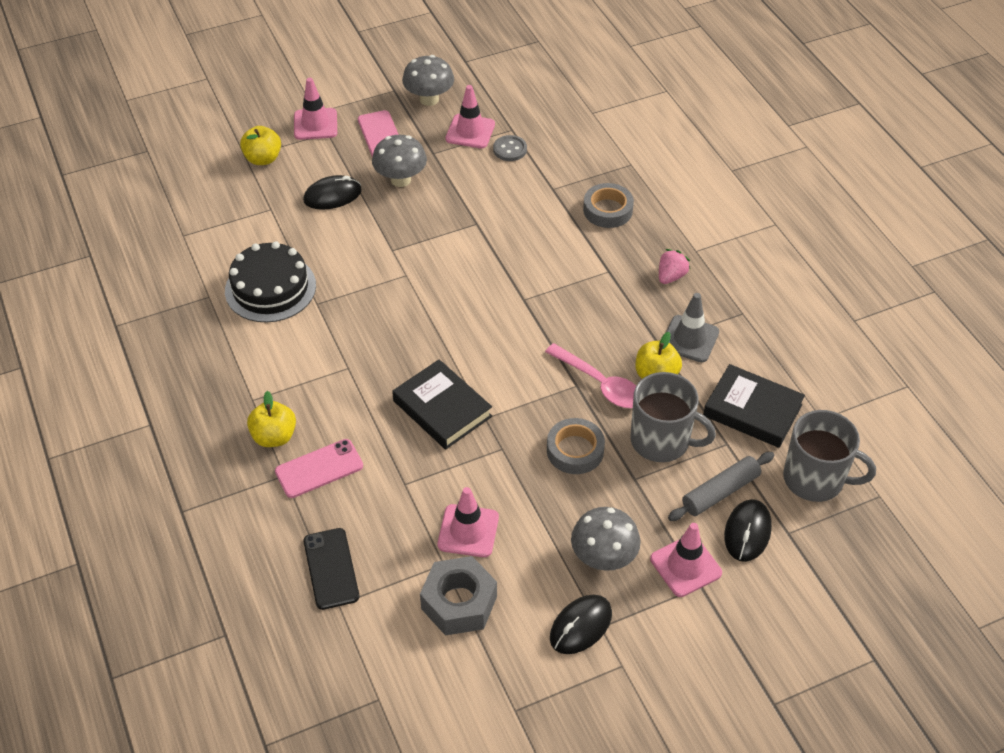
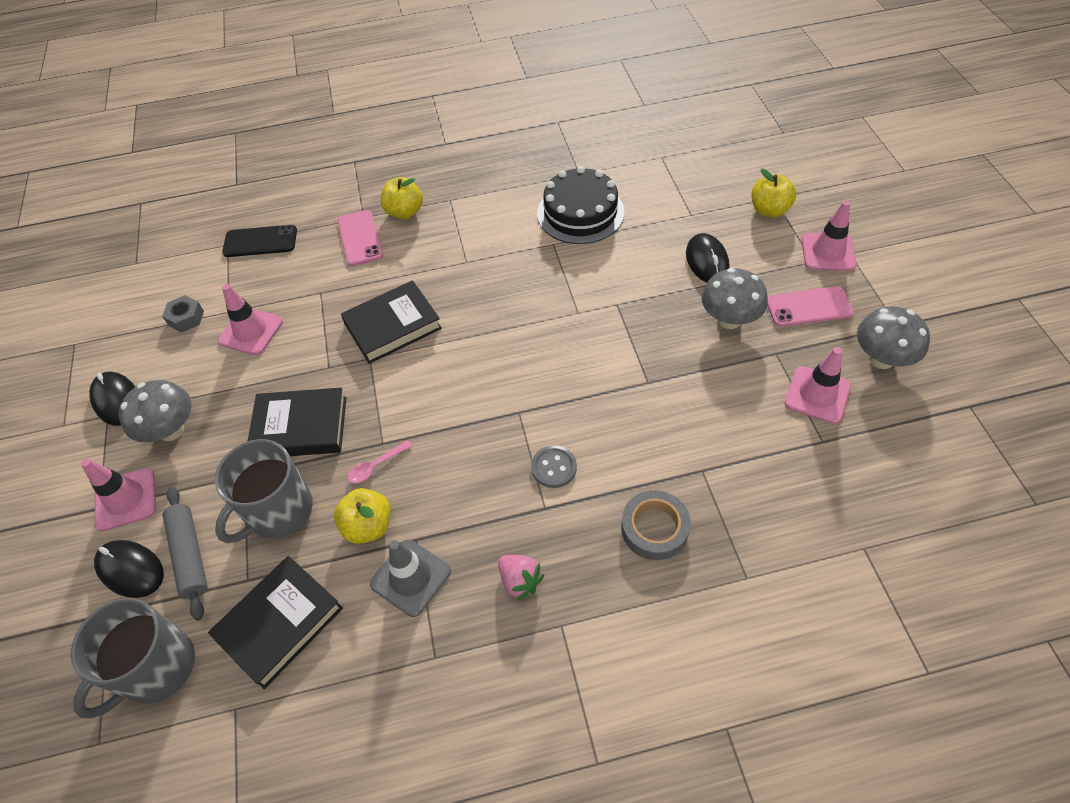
camera: 105 degrees right, 5 degrees up
grey nut [420,556,497,636] -> grey nut [162,295,204,332], size x0.55
grey button [493,135,527,161] -> grey button moved to [531,445,577,488]
pink spoon [545,343,636,408] -> pink spoon [347,440,412,483], size x0.54
grey tape [547,418,605,474] -> black book [248,387,346,456]

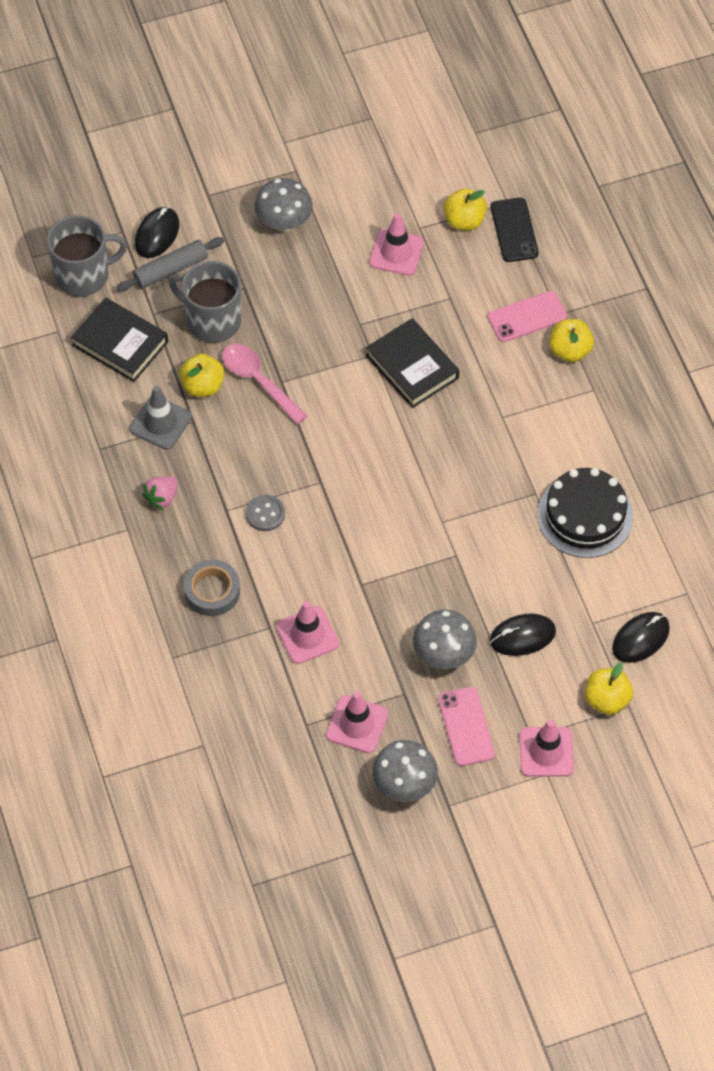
camera: 80 degrees right, 5 degrees up
grey mug [71,598,195,718] -> grey mug turned 135 degrees clockwise [47,215,127,297]
pink traffic cone [81,459,156,531] -> pink traffic cone moved to [276,601,339,664]
black mouse [89,372,135,426] -> black mouse moved to [612,612,670,663]
grey nut [162,295,204,332] -> none
black book [248,387,346,456] -> none
pink spoon [347,440,412,483] -> pink spoon [222,344,307,424], size x1.84
none -> yellow apple [444,188,487,231]

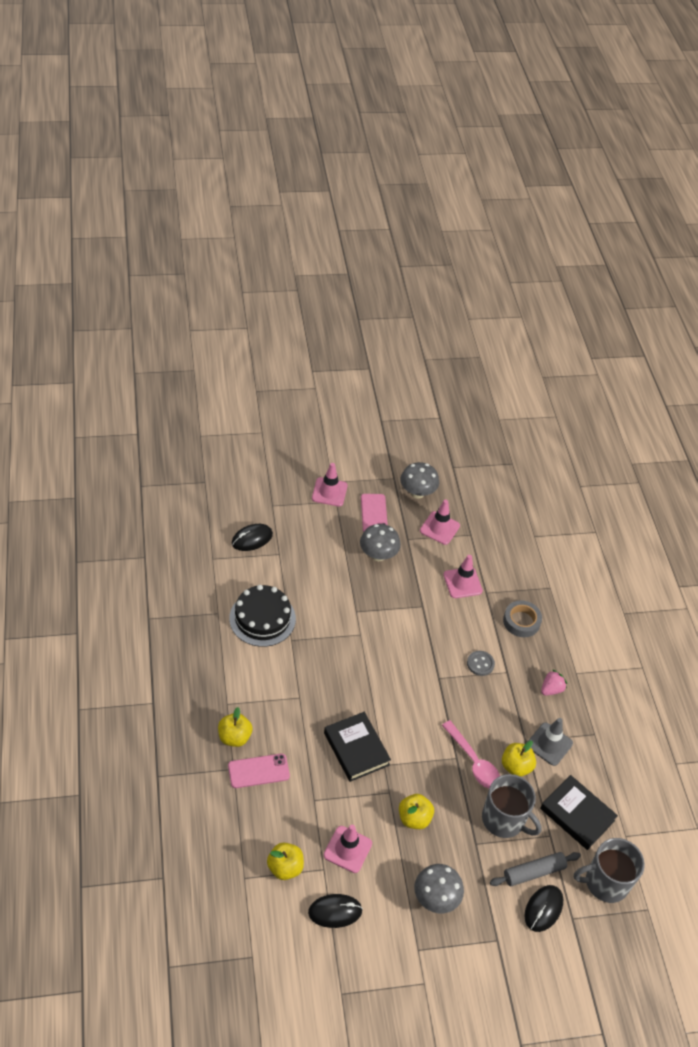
camera: 175 degrees left, 10 degrees down
black mouse [490,614,556,656] -> black mouse moved to [308,894,363,928]
black phone [491,198,539,262] -> none
yellow apple [585,663,633,715] -> yellow apple moved to [399,794,434,829]

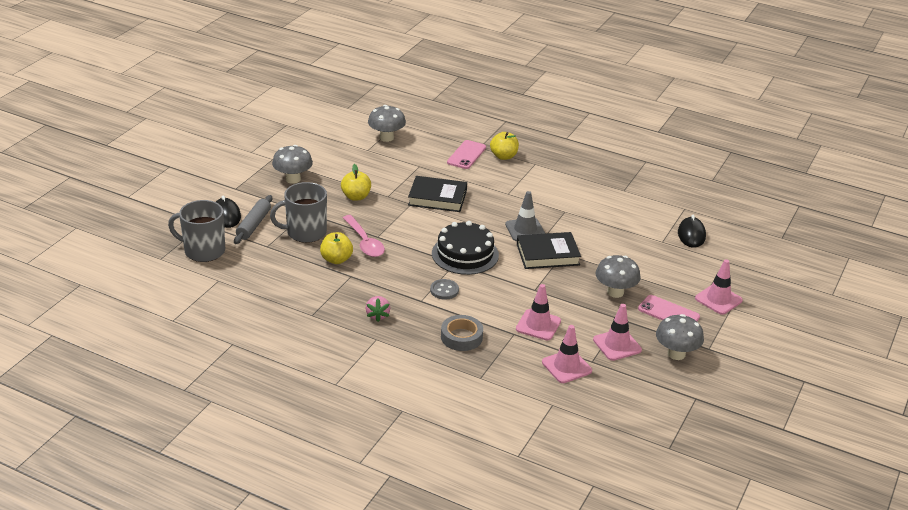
camera: 130 degrees right, 15 degrees down
black cake [229,585,296,647] -> black cake moved to [432,221,499,275]
yellow apple [267,843,304,880] -> grey mushroom [368,105,406,142]
black mouse [308,894,363,928] -> none
pink traffic cone [324,825,372,873] -> pink traffic cone moved to [542,325,592,383]
pink spoon [442,720,500,789] -> pink spoon turned 120 degrees counterclockwise [343,215,385,257]
grey traffic cone [528,718,573,766] -> grey traffic cone moved to [505,191,546,241]
black book [540,775,618,850] -> black book moved to [517,232,581,269]
grey mug [574,838,645,903] -> grey mug turned 105 degrees counterclockwise [168,200,225,262]

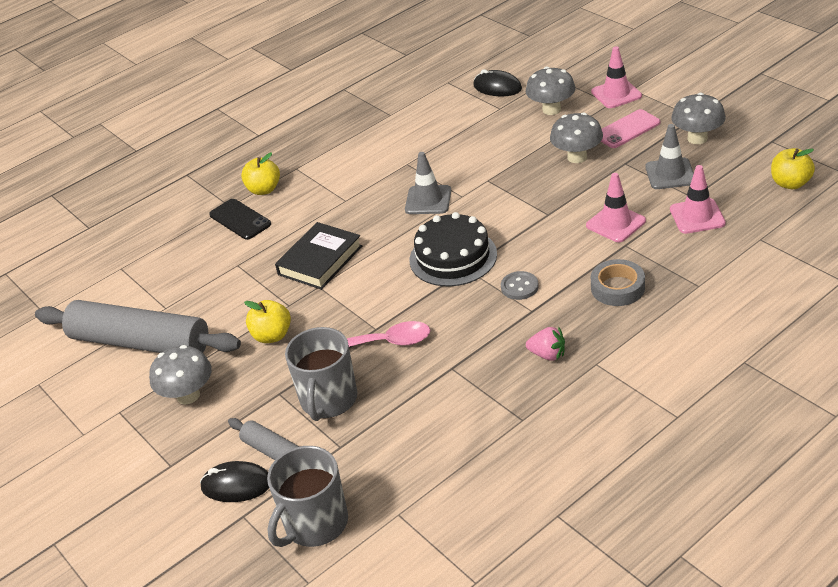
camera: 60 degrees left, 5 degrees up
yellow apple [320,232,353,264] -> yellow apple moved to [771,148,815,189]
grey mushroom [368,105,406,142] -> grey mushroom moved to [526,67,576,115]
pink phone [447,140,486,169] -> black phone [209,199,271,240]
black book [517,232,581,269] -> none
pink traffic cone [593,304,642,361] -> grey traffic cone [645,124,694,189]
none -> grey rolling pin [35,300,241,353]

